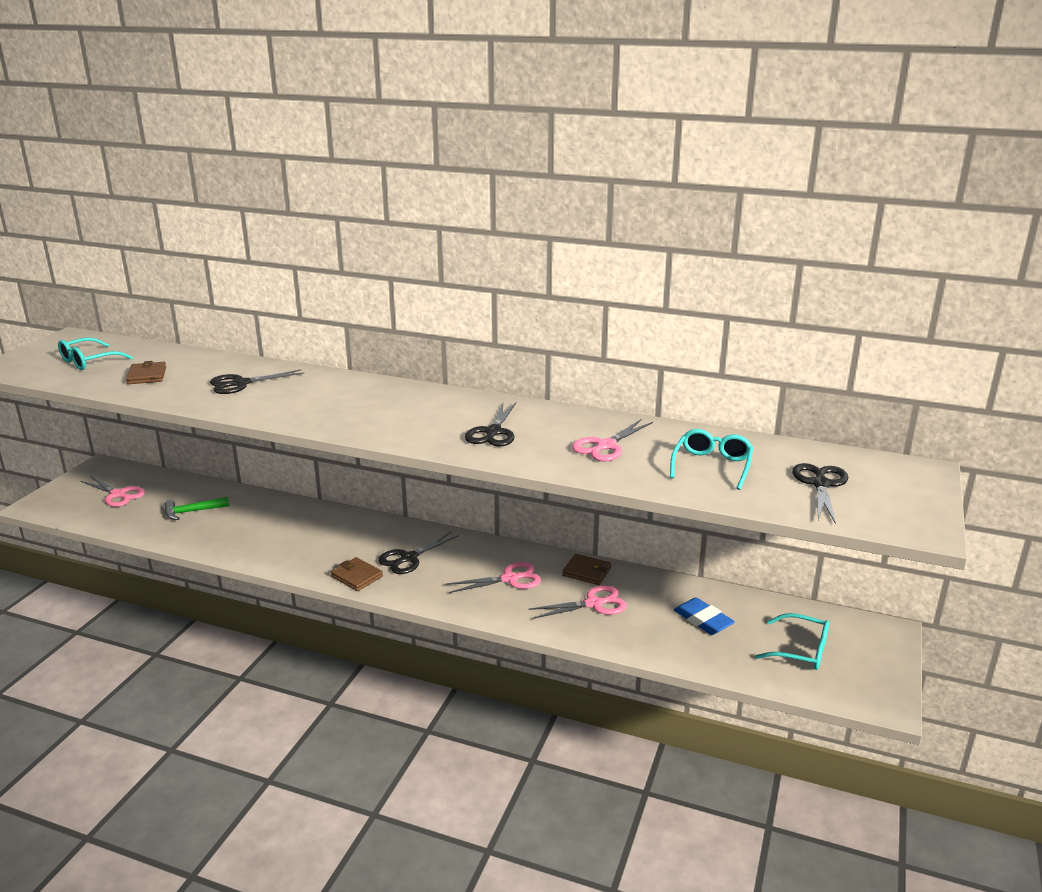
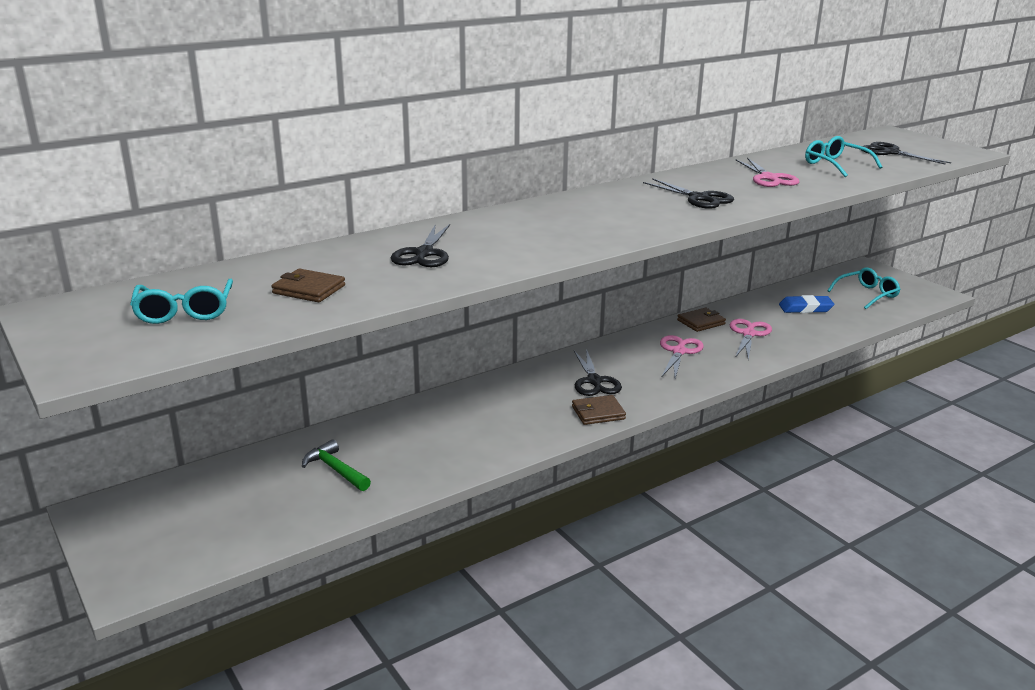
camera: 55 degrees left, 0 degrees up
pink scissors [81,476,145,507] -> none
green hammer [164,496,229,520] -> green hammer turned 120 degrees clockwise [302,439,371,491]

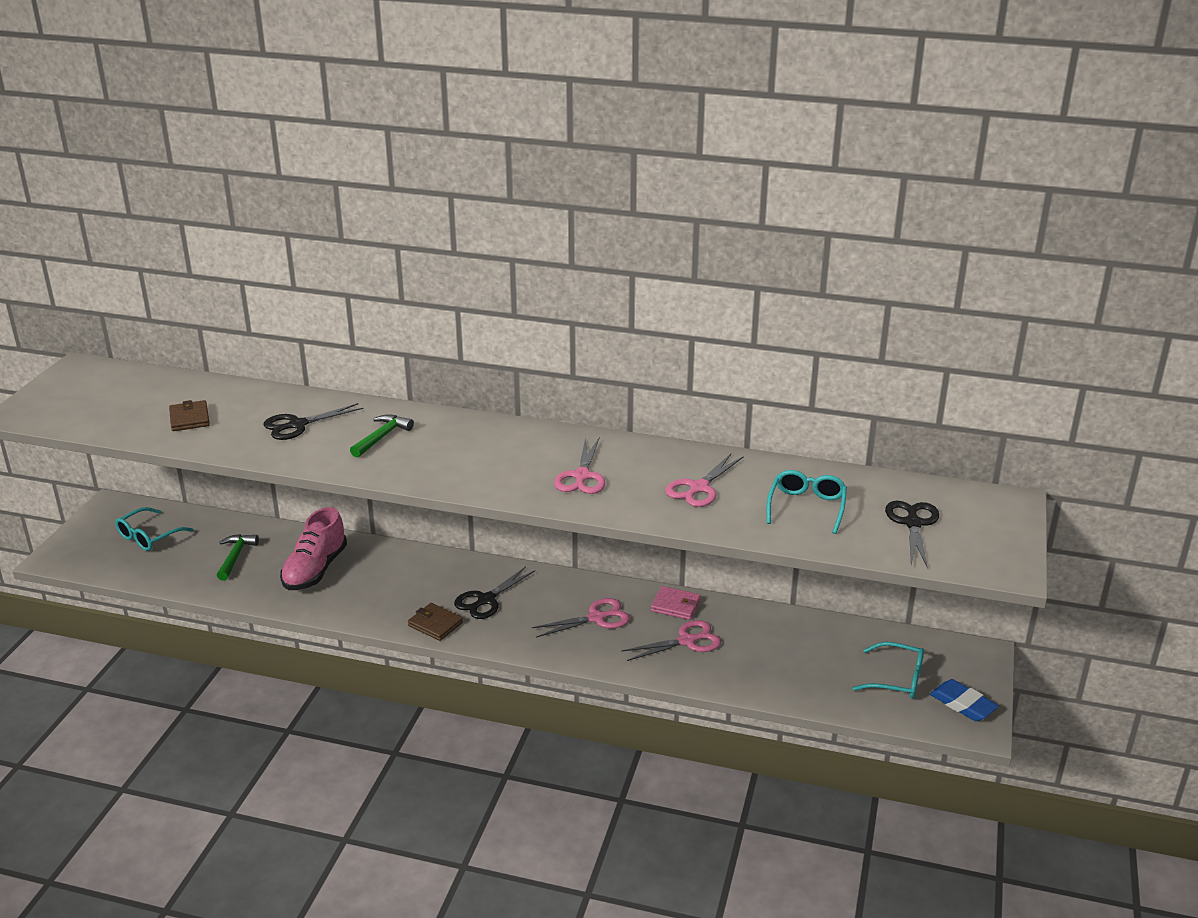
camera: 50 degrees right, 5 degrees up
turquoise glasses [130,279,233,324] -> turquoise glasses moved to [115,507,194,551]
black scissors [643,178,734,209] -> pink scissors [554,438,605,494]
brown wallet [677,308,726,332] -> pink wallet [651,586,701,620]
blue eraser [779,295,835,313] -> blue eraser moved to [930,679,999,721]
none -> pink shoe [280,507,347,590]
none -> green hammer [350,414,414,457]

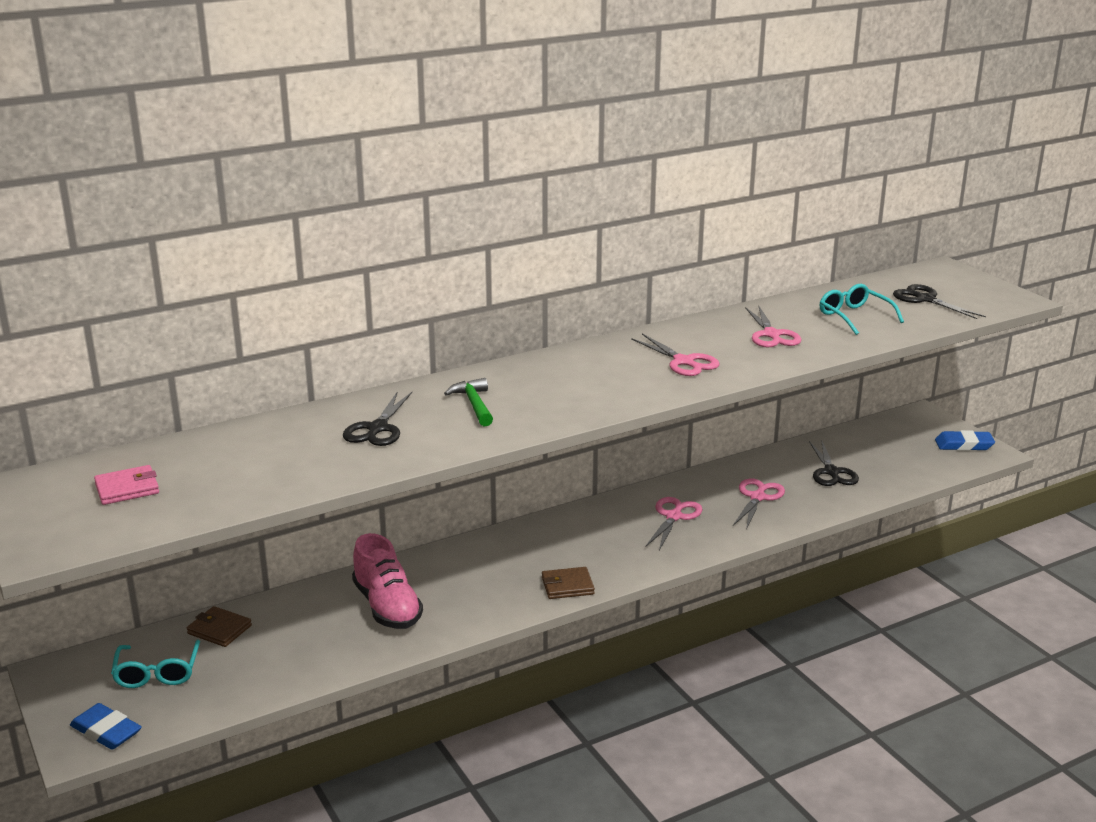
camera: 45 degrees left, 5 degrees down
brown wallet [169,400,210,431] -> brown wallet moved to [187,606,252,647]
green hammer [217,534,259,581] -> none
black scissors [454,566,535,619] -> black scissors moved to [809,439,859,486]
pink wallet [651,586,701,620] -> pink wallet moved to [94,465,159,505]
turquoise glasses [853,642,924,699] -> none
none -> blue eraser [70,703,142,750]

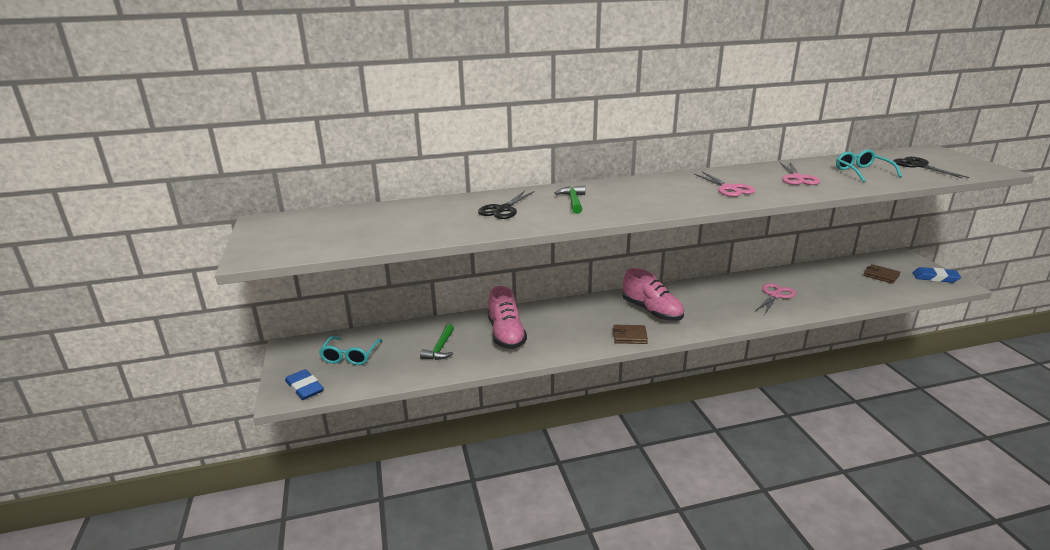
camera: 15 degrees right, 0 degrees up
pink wallet [94,465,159,505] -> none
brown wallet [187,606,252,647] -> brown wallet moved to [864,264,901,284]
pink scissors [645,497,702,550] -> none
black scissors [809,439,859,486] -> none
none -> green hammer [420,324,454,360]
none -> pink shoe [622,268,684,321]

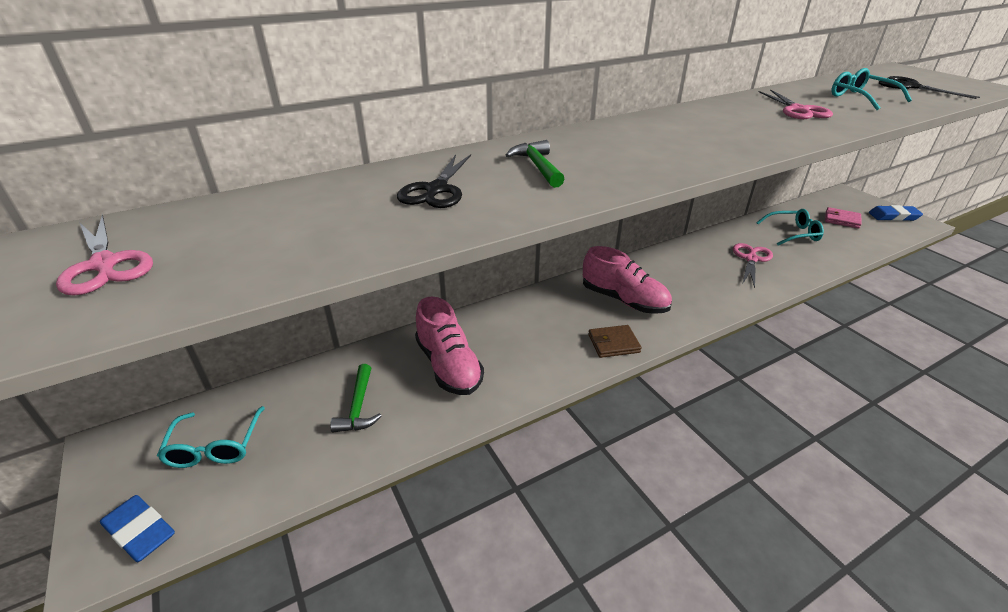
camera: 15 degrees left, 10 degrees up
pink scissors [694,171,756,197] -> pink scissors moved to [56,215,153,296]
brown wallet [864,264,901,284] -> pink wallet [825,207,862,229]
none -> turquoise glasses [756,209,824,246]

